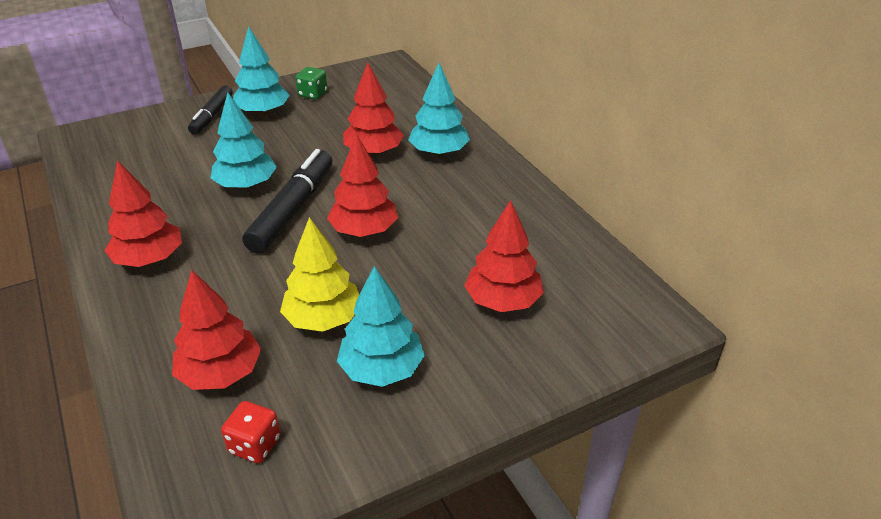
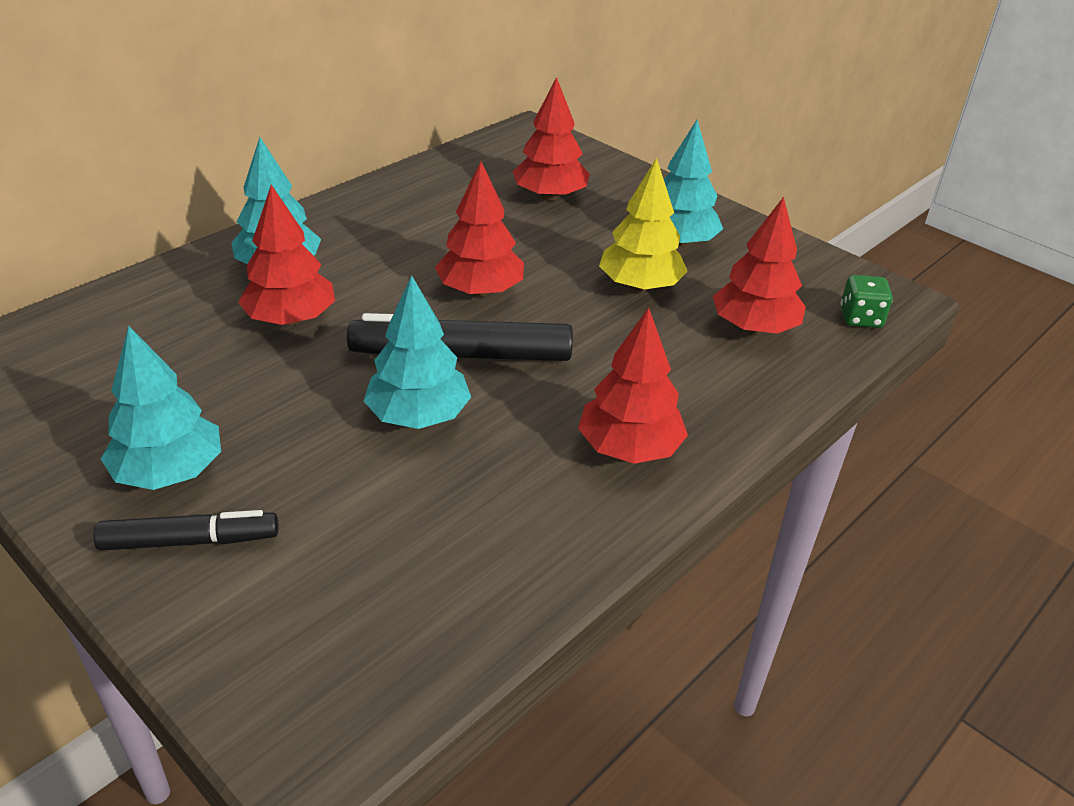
camera: 110 degrees left, 0 degrees up
red dice [221,401,280,463] -> none
green dice [295,67,328,100] -> green dice moved to [841,275,893,328]

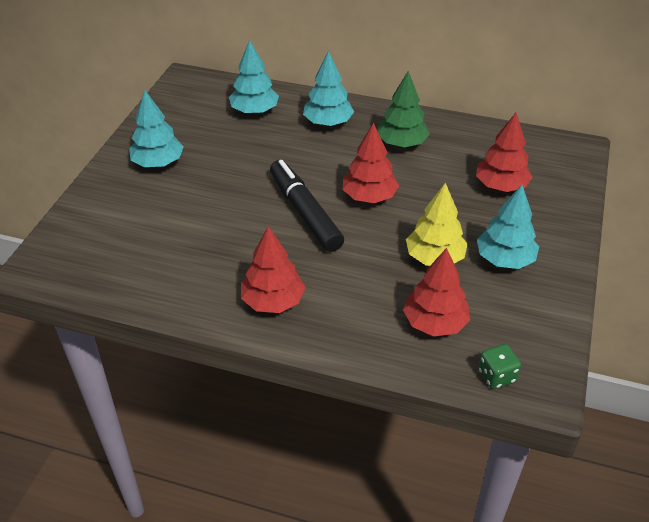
camera: 65 degrees right, 5 degrees up
black marker [93,510,279,551] -> none
red tree [238,185,335,325] -> none
turquoise tree [364,275,471,429] -> turquoise tree moved to [229,40,279,114]
none -> green tree [378,71,430,147]

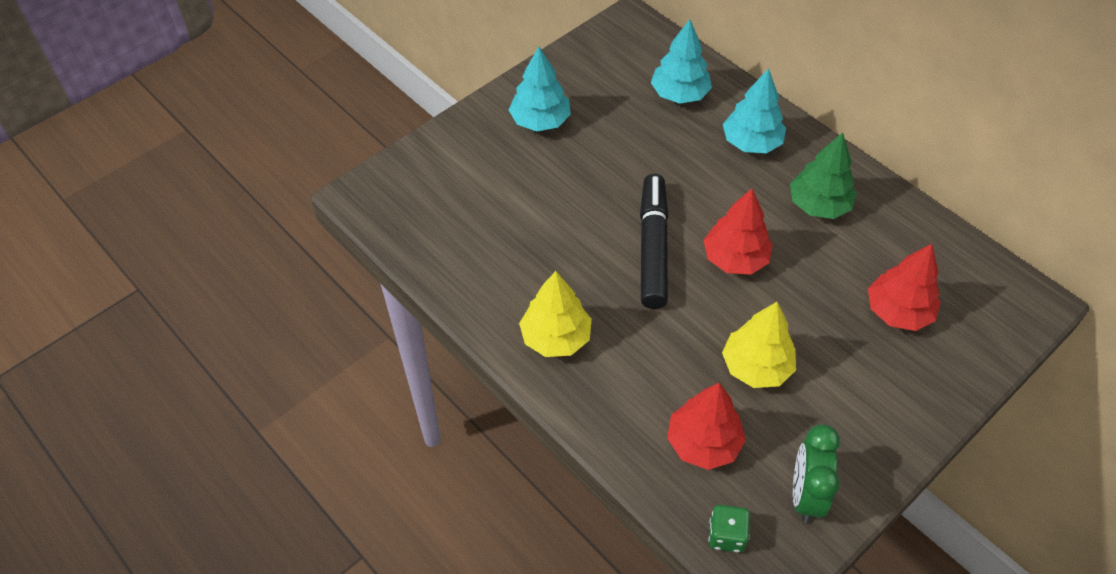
camera: 30 degrees right, 10 degrees up
red tree [241,226,305,313] -> yellow tree [519,271,592,357]
turquoise tree [477,185,539,269] -> none
none -> green clock [793,424,840,523]

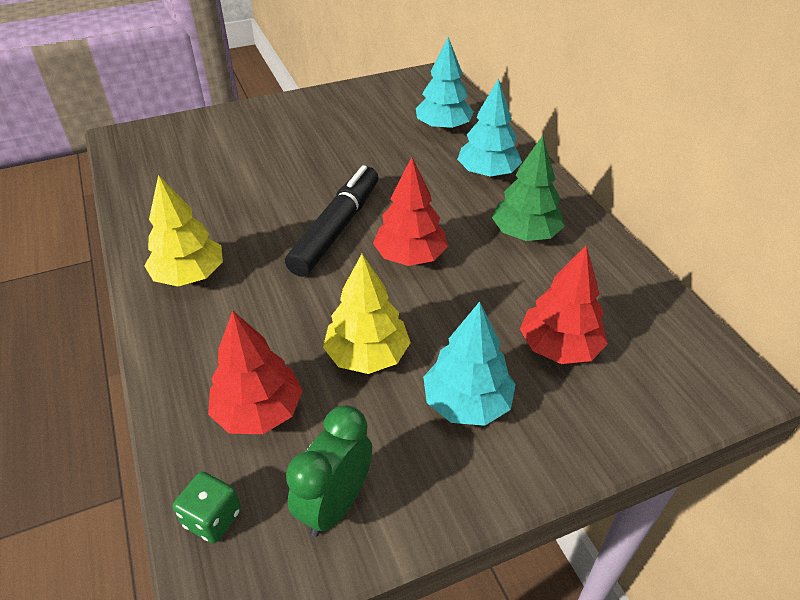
camera: 20 degrees right, 10 degrees down
turquoise tree [509,47,571,132] -> turquoise tree moved to [423,301,516,426]

